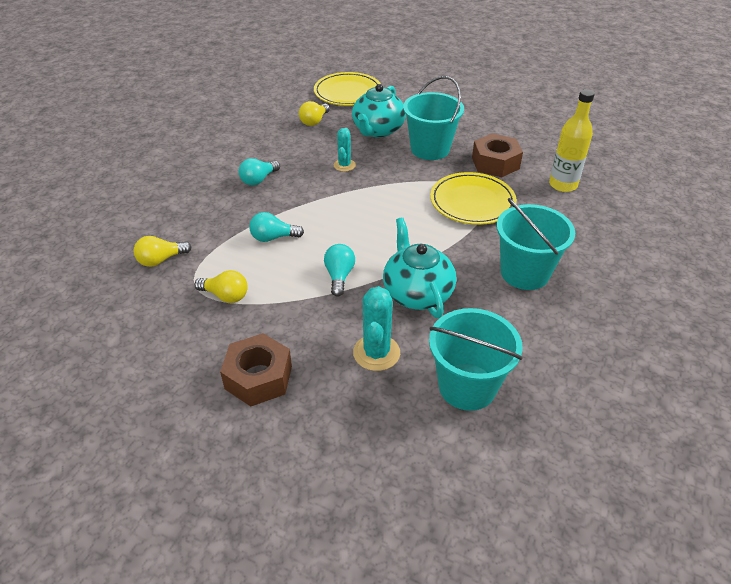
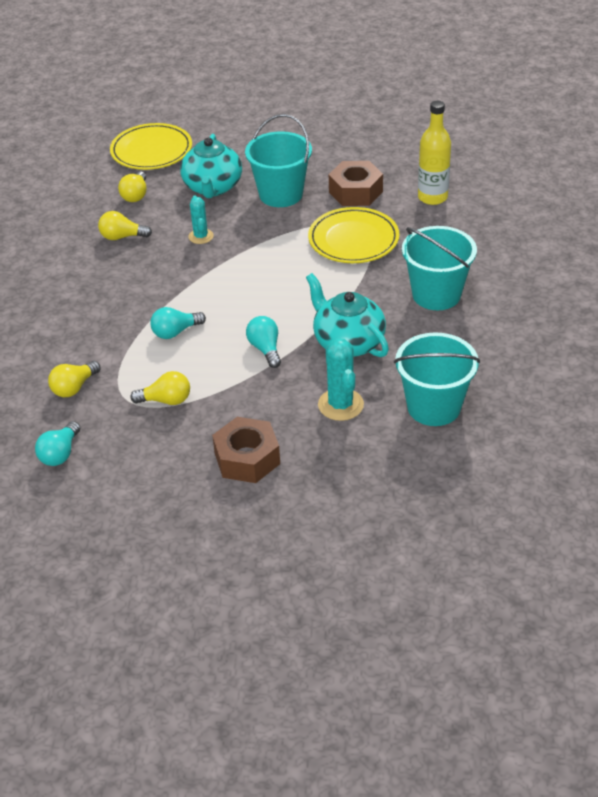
camera: 20 degrees left, 0 degrees up
turquoise light bulb [239,158,280,186] -> turquoise light bulb moved to [35,421,80,466]
none -> yellow light bulb [98,211,152,240]

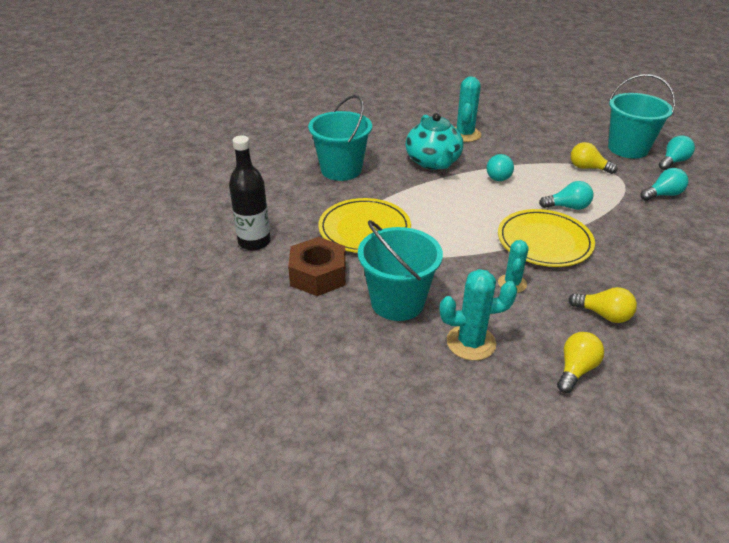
camera: 155 degrees left, 5 degrees down
yellow light bulb [48,361,101,397] -> turquoise light bulb [641,168,688,201]
yellow plate [110,123,192,170] -> yellow plate moved to [498,209,595,267]
turquoise teapot [180,134,242,198] -> turquoise cactus [440,269,517,361]
brown nut [212,417,280,483] -> none
turquoise bucket [394,332,480,426] -> turquoise bucket moved to [608,74,676,158]
yellow bottle [418,101,451,205] -> black bottle [229,136,271,251]

